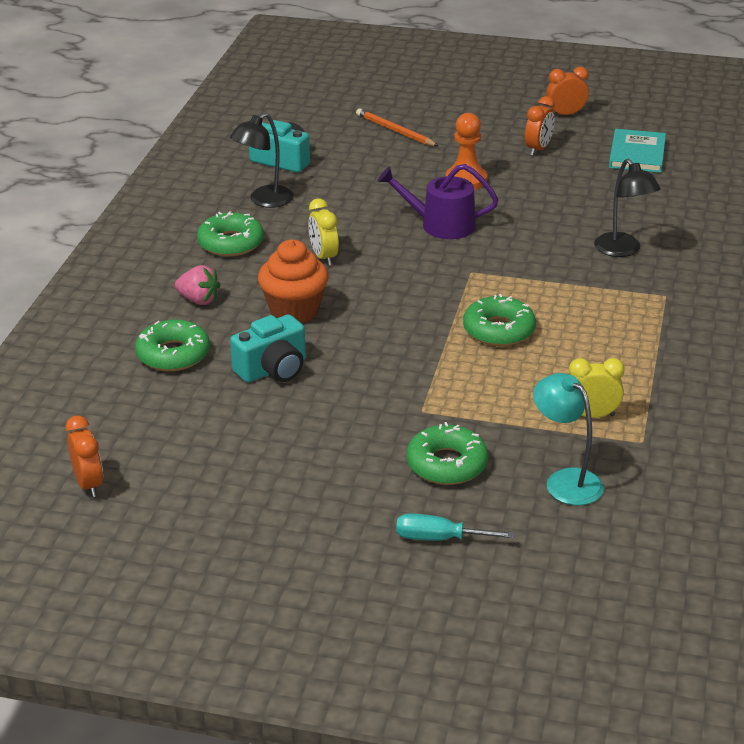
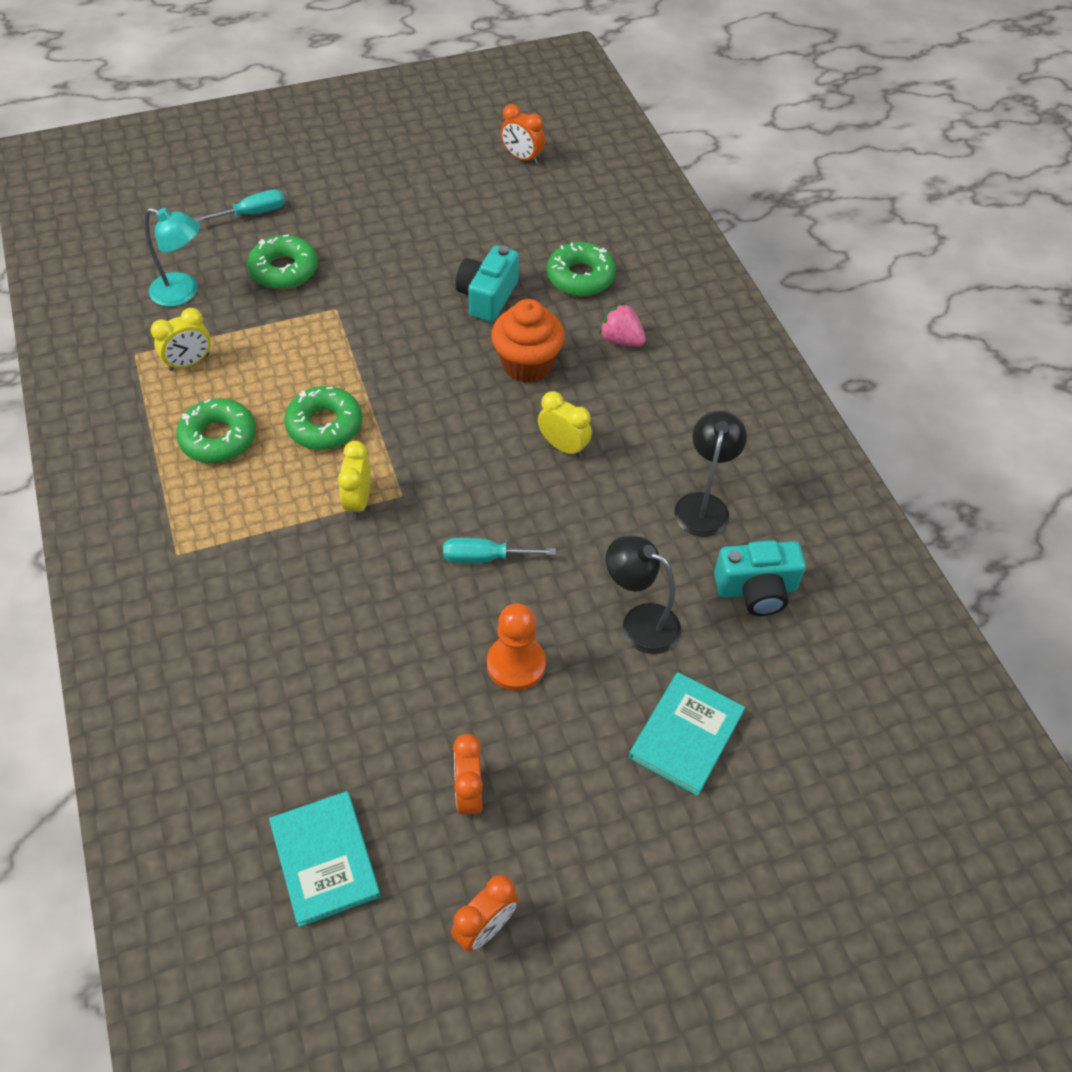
camera: 145 degrees right, 20 degrees up
pink strawberry [175,265,221,305] -> pink strawberry turned 45 degrees clockwise [599,303,646,347]
green donut [197,211,264,256] -> green donut moved to [176,398,256,463]
orange pencil [356,108,438,146] -> turquoise book [629,672,745,796]
purple watering can [377,164,498,239] -> turquoise screwdriver [443,538,556,564]
black lamp [594,159,661,257] -> black lamp moved to [606,536,681,654]
none -> yellow clock [338,441,370,519]

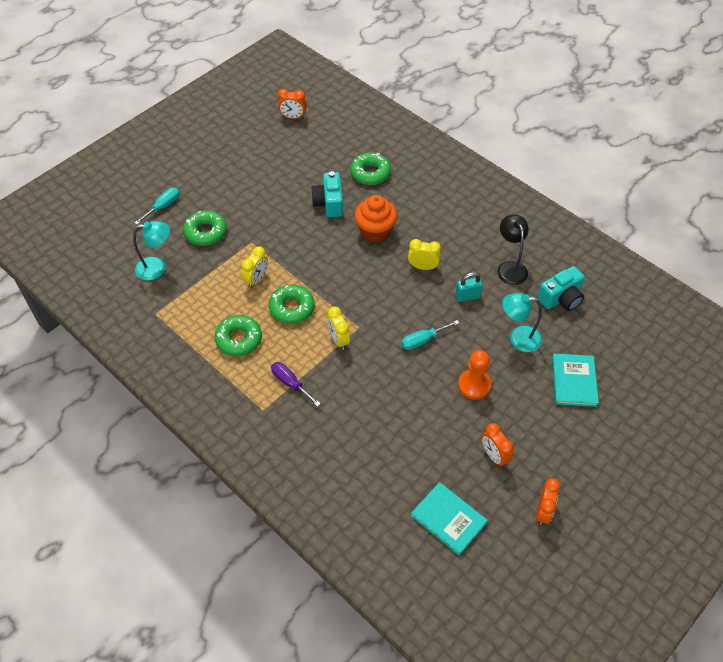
camera: 25 degrees left, 0 degrees up
yellow clock [151,308,211,371] -> yellow clock moved to [241,246,268,288]
pink strawberry [599,303,646,347] -> none
black lamp [606,536,681,654] -> turquoise lamp [502,293,542,352]
none -> purple screwdriver [271,362,321,407]
none -> turquoise padlock [455,272,483,302]

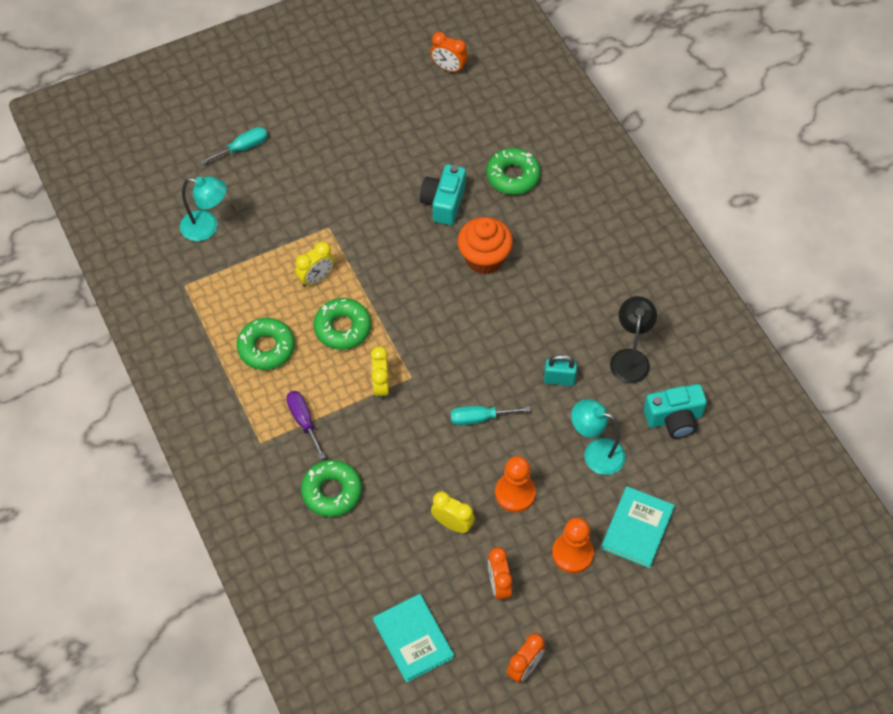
camera: 20 degrees right, 5 degrees up
green donut [183,210,227,246] -> green donut moved to [301,460,362,517]
yellow clock [408,239,441,270] -> yellow clock moved to [431,492,475,533]
none -> orange pawn [552,517,594,573]

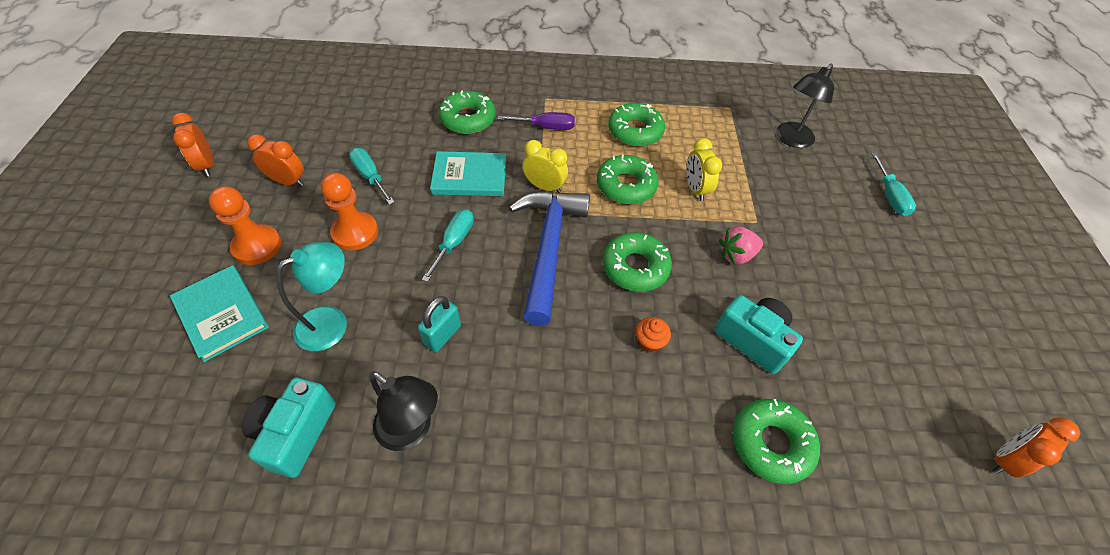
camera: 115 degrees right, 5 degrees down
turquoise lamp [180,176,227,241] -> black lamp [776,64,834,148]
turquoise book [373,594,454,683] -> turquoise book moved to [430,151,506,196]
yellow clock [431,492,475,533] -> turquoise screwdriver [349,148,394,205]
orange cupcake [457,217,513,275] -> orange cupcake [636,317,671,353], size x0.47
none -> blue hammer [509,191,590,326]
none -> green donut [603,232,672,292]
none -> pink strawberry [719,226,763,265]

